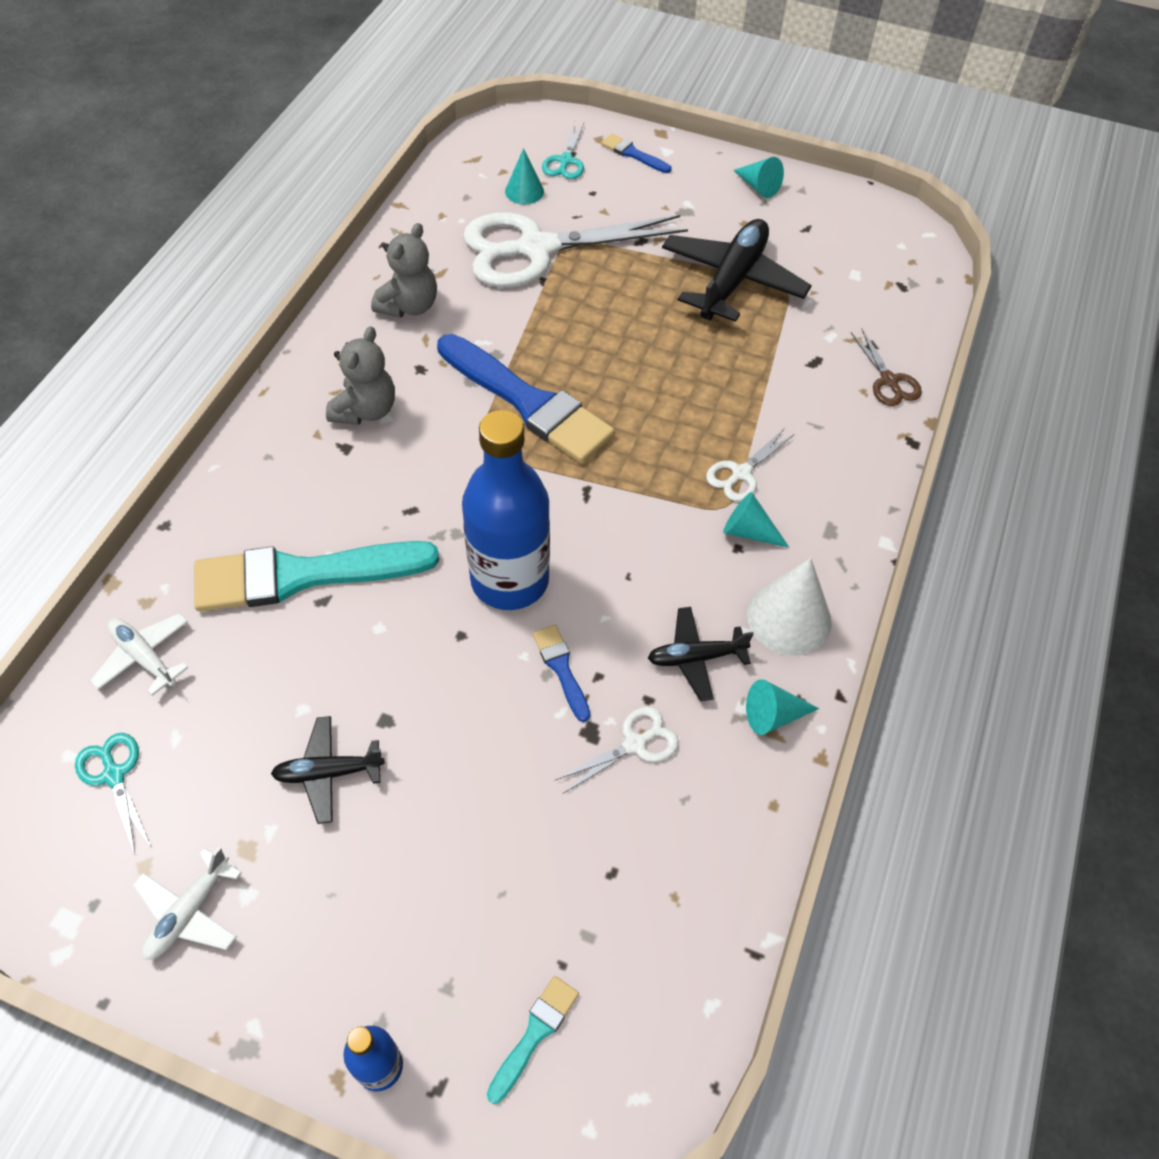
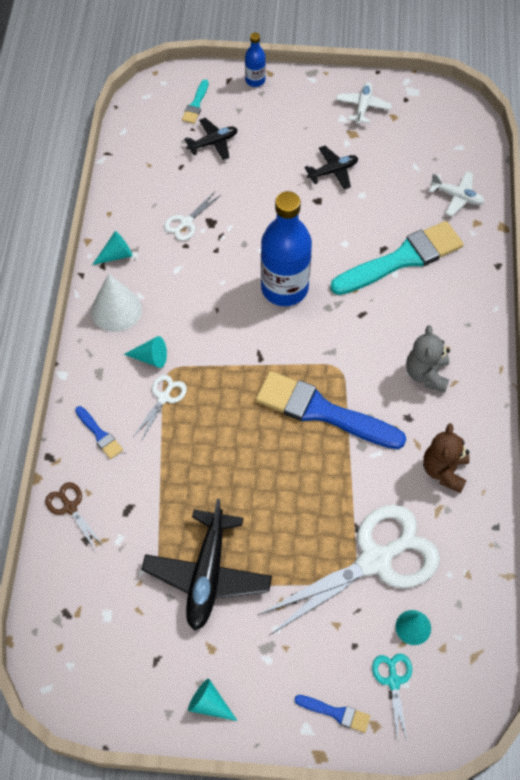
camera: 165 degrees right, 5 degrees up
turquoise scissors [75,733,151,854] -> none
grey teddy bear [371,223,437,318] -> brown teddy bear [423,423,470,493]
blue brush [533,625,590,722] -> blue brush moved to [75,406,123,459]
black plane [648,607,754,701] -> black plane moved to [184,118,238,160]

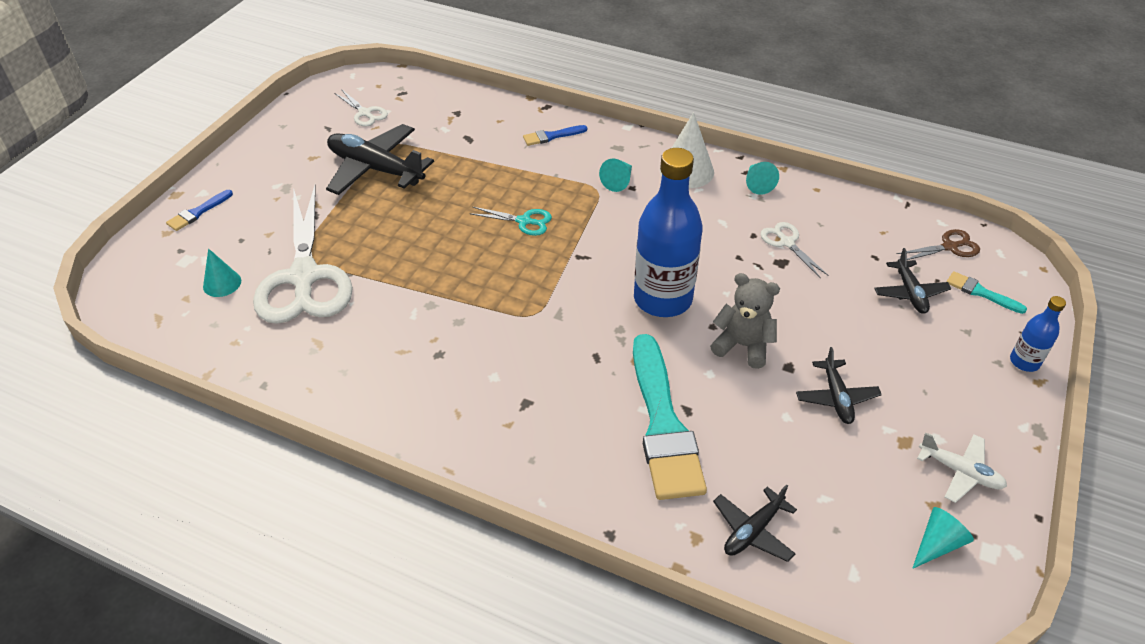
camera: 110 degrees right, 15 degrees down
brown scissors [45,482,104,551] -> brown scissors moved to [897,229,980,260]
white scissors [133,375,187,441] -> white scissors moved to [334,89,388,127]
turquoise cone [188,679,237,721] -> turquoise cone moved to [912,507,974,569]
blue brush [256,371,406,449] -> none
turquoise scissors [372,654,412,739] -> turquoise scissors moved to [469,207,552,236]
grey teddy bear [406,325,450,393] -> grey teddy bear moved to [710,273,780,369]
brown teddy bear [423,423,470,493] -> none
white plane [429,171,485,216] -> black plane [713,484,797,562]

